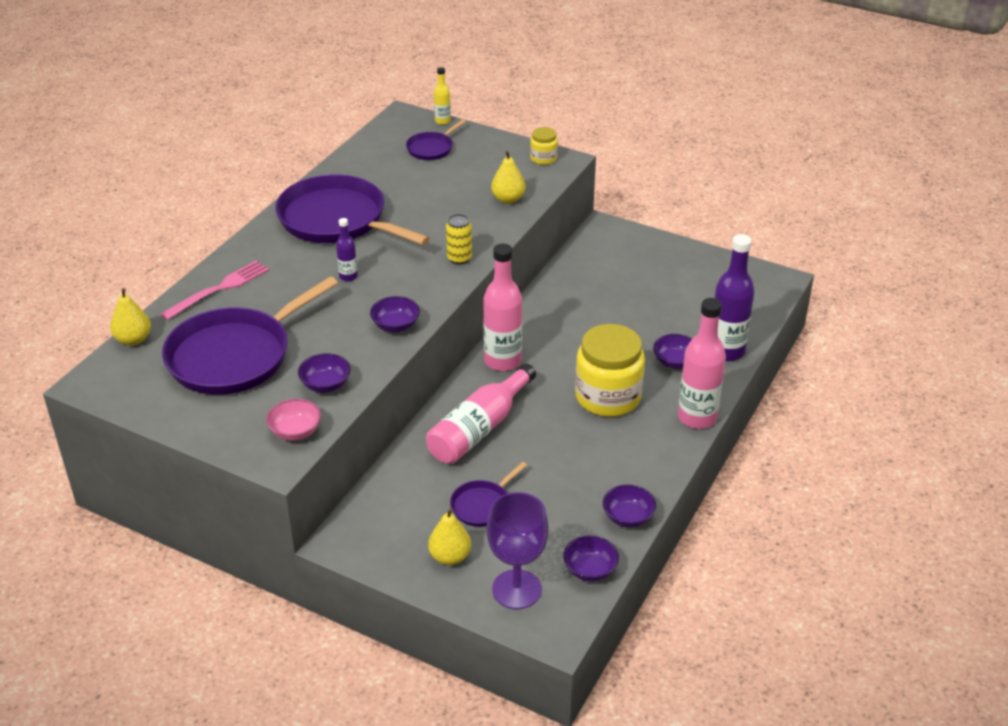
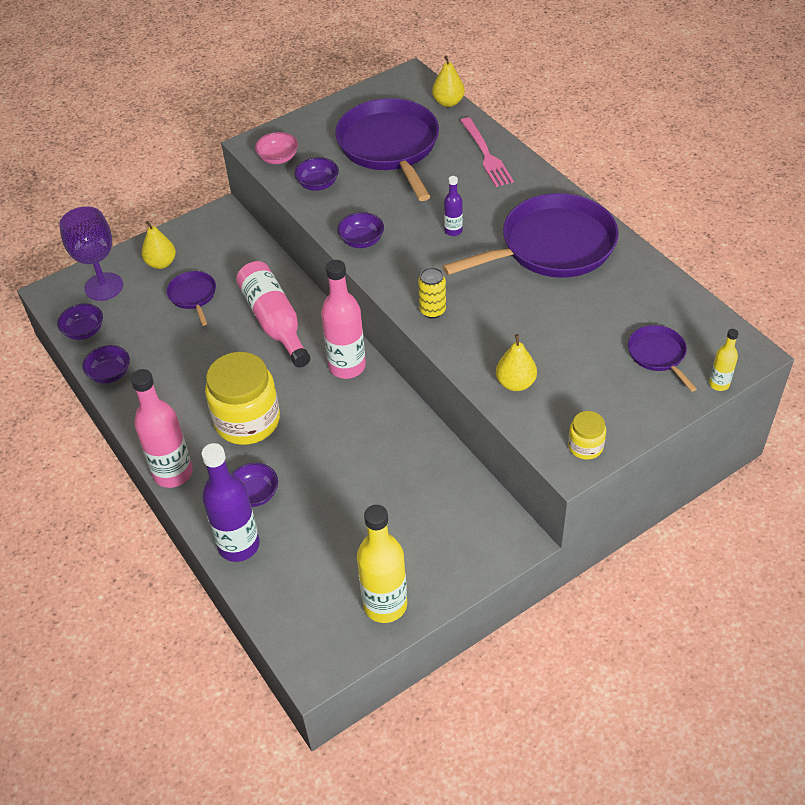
camera: 120 degrees right, 10 degrees up
none -> yellow bottle [357,505,407,623]

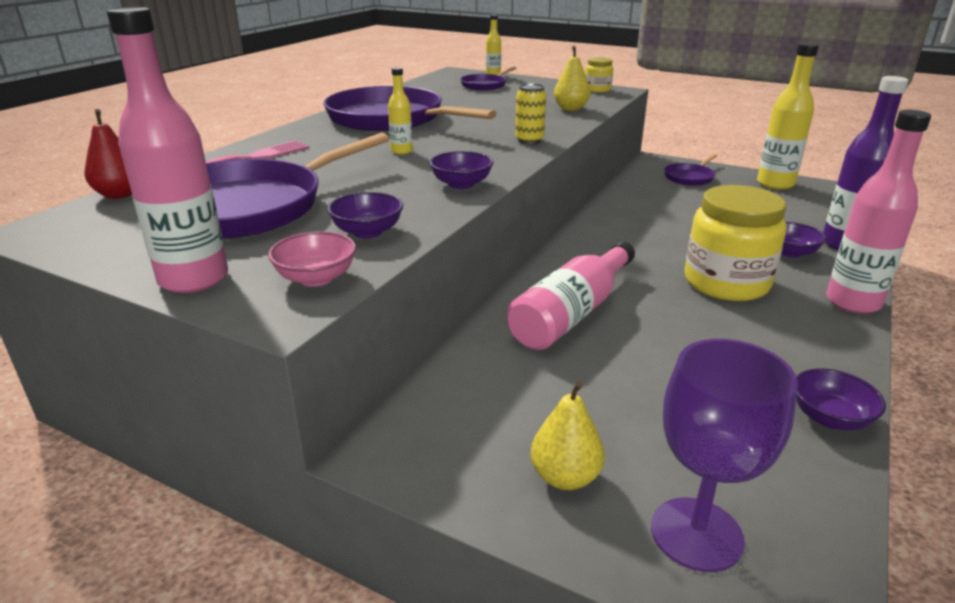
camera: 120 degrees left, 20 degrees down
purple bowl [57,303,103,340] -> none
purple pan [166,271,216,326] -> purple pan moved to [664,154,717,186]
pink bottle [321,260,366,379] -> pink bottle moved to [107,7,228,293]
yellow pear [432,56,465,107] -> red pear [84,109,132,199]
purple bottle [444,176,463,236] -> yellow bottle [388,67,413,155]

